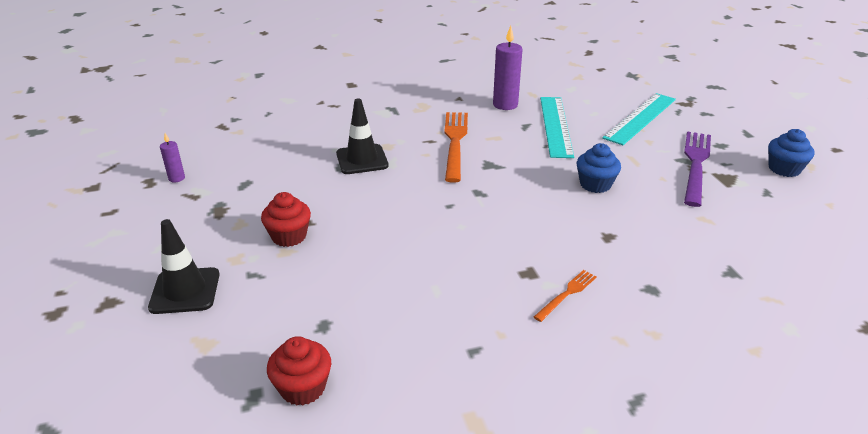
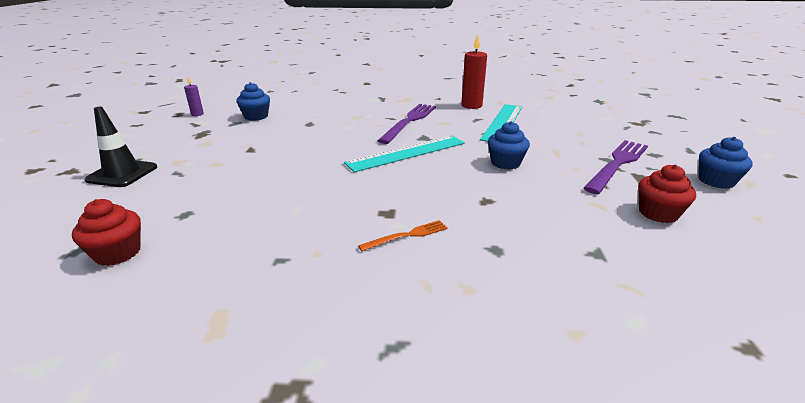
camera: 20 degrees right, 5 degrees down
red cupcake [261,192,311,247] -> red cupcake moved to [638,165,696,223]
black traffic cone [336,98,388,174] -> none
orange fork [444,112,468,183] -> purple fork [378,104,436,144]
purple candle [493,26,523,110] -> red candle [461,34,487,109]
turquoise ruler [602,93,676,145] -> turquoise ruler moved to [344,135,465,172]
none -> blue cupcake [236,82,270,121]

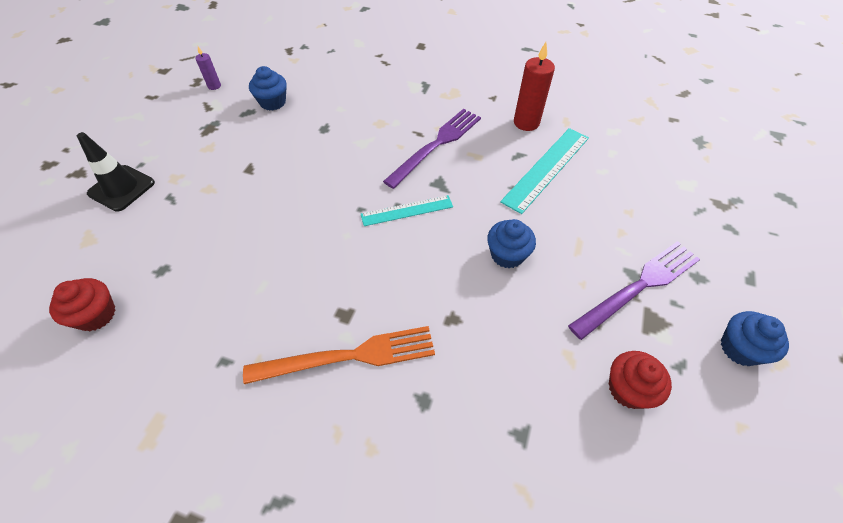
camera: 15 degrees right, 25 degrees up
turquoise ruler [344,135,465,172] -> turquoise ruler [361,195,453,226], size x0.63
orange fork [358,220,448,251] -> orange fork [243,326,435,384], size x2.00

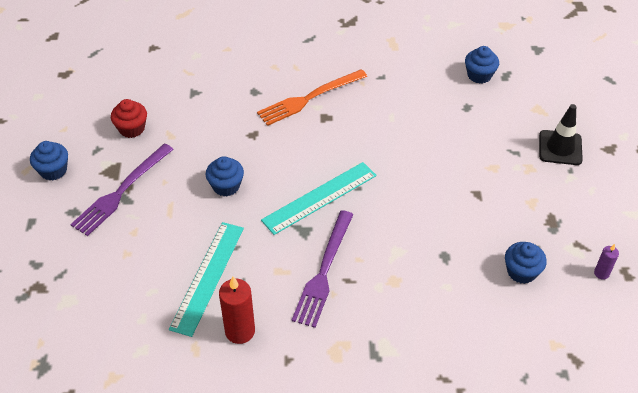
camera: 160 degrees right, 5 degrees down
red cupcake [49,278,116,331] -> blue cupcake [465,46,499,84]
turquoise ruler [361,195,453,226] -> turquoise ruler [261,162,377,235], size x1.58

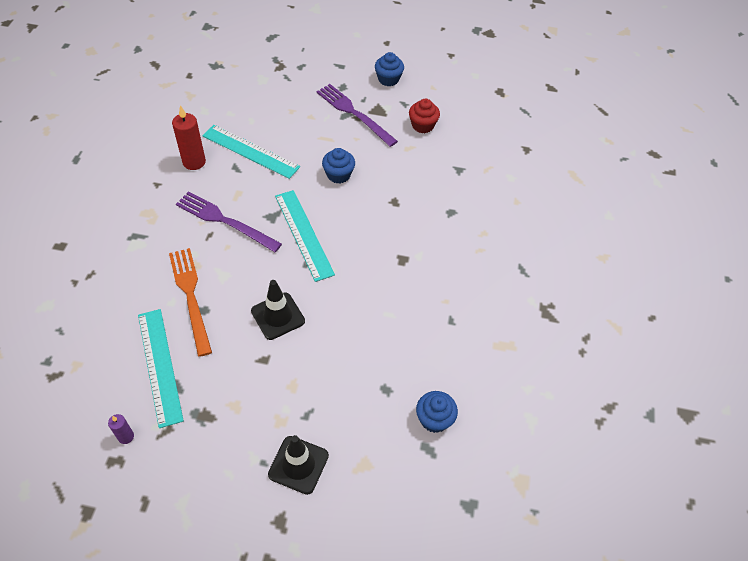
camera: 100 degrees right, 5 degrees up
orange fork [257,69,367,126] -> orange fork moved to [169,248,212,357]
blue cupcake [505,242,547,284] -> turquoise ruler [138,309,184,428]
none -> black traffic cone [251,280,305,340]

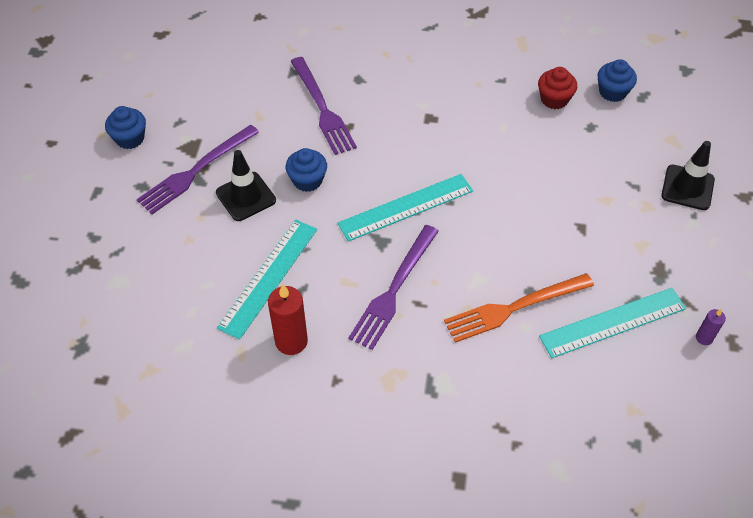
camera: 90 degrees left, 0 degrees up
black traffic cone [251,280,305,340] -> black traffic cone moved to [216,150,276,221]
red cupcake [409,99,440,133] -> red cupcake moved to [538,67,577,109]
none -> purple fork [290,57,357,155]

